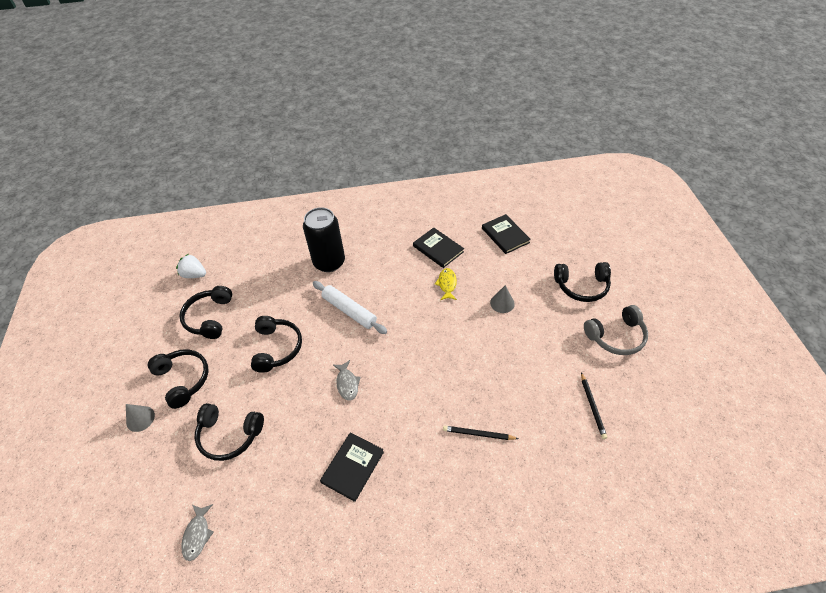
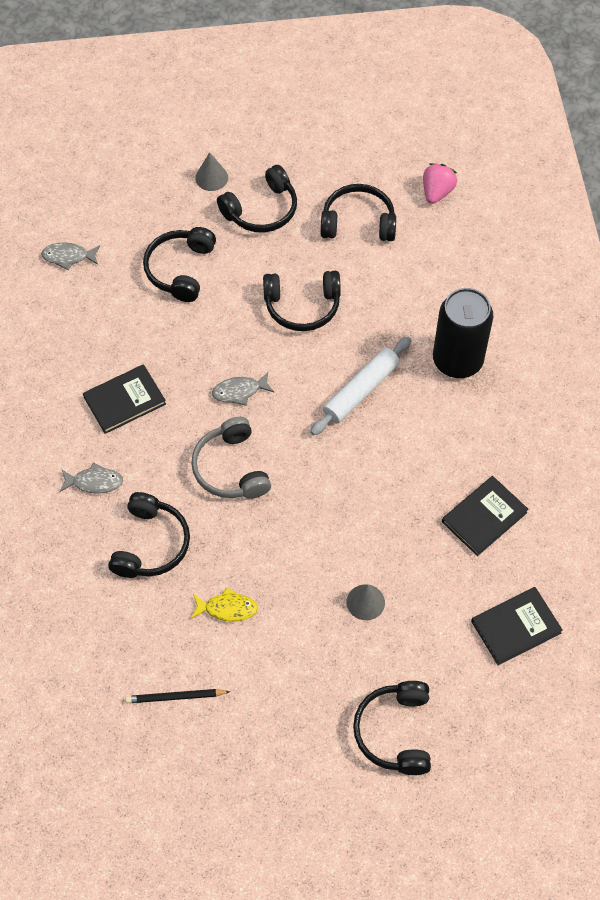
camera: 90 degrees right, 10 degrees up
white strawberry [176,254,206,278] -> pink strawberry [423,163,457,204]
black book [320,433,384,502] -> black book turned 60 degrees counterclockwise [83,364,166,434]
yellow fish [435,268,457,300] -> yellow fish moved to [191,587,258,622]
black pencil [443,426,519,440] -> black headphones [108,492,190,578]
grey headphones [584,305,648,355] -> grey headphones moved to [191,417,271,499]
none -> grey fish [59,462,123,494]

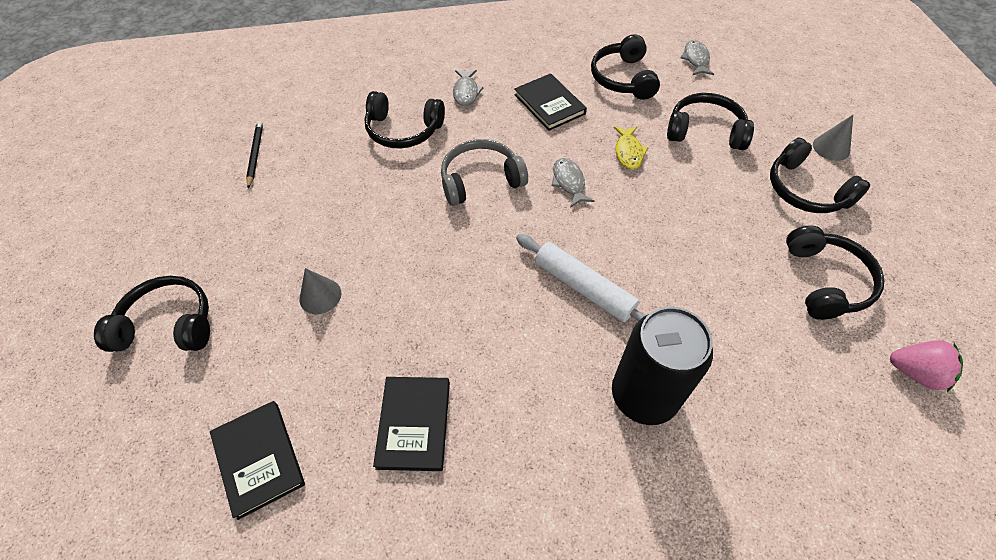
camera: 90 degrees right, 5 degrees down
yellow fish [191,587,258,622] -> yellow fish moved to [614,127,648,170]
black headphones [263,271,341,331] -> black headphones moved to [591,34,660,100]
black book [442,476,528,556] -> black book turned 45 degrees clockwise [373,377,450,471]

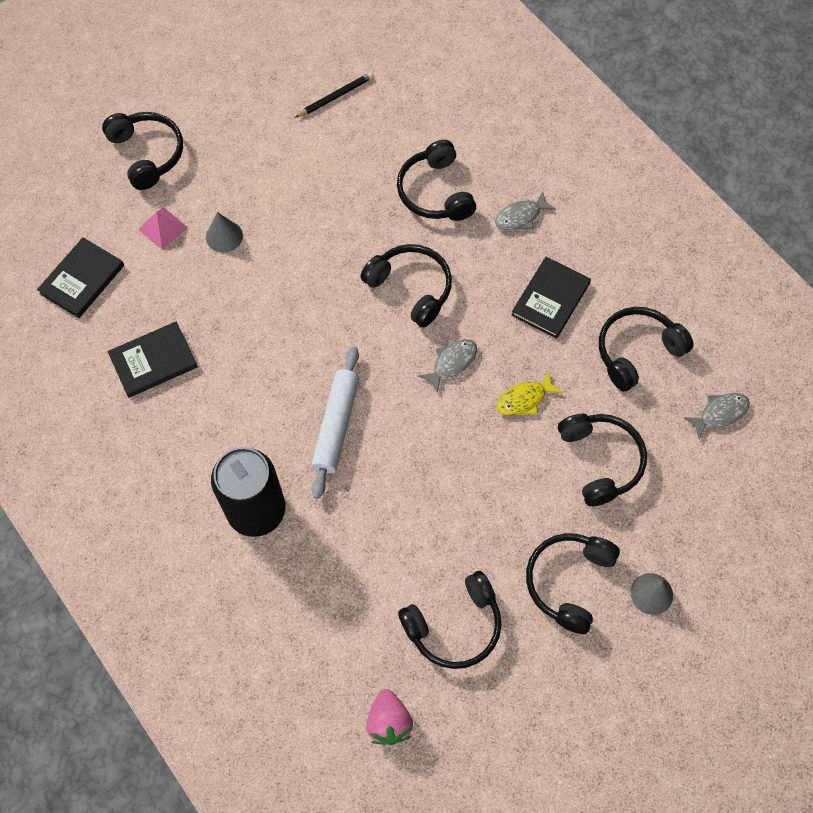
camera: 60 degrees right, 10 degrees up
grey headphones [441,139,528,206] -> black headphones [361,244,452,328]
none -> pink pyramid [138,208,188,250]

